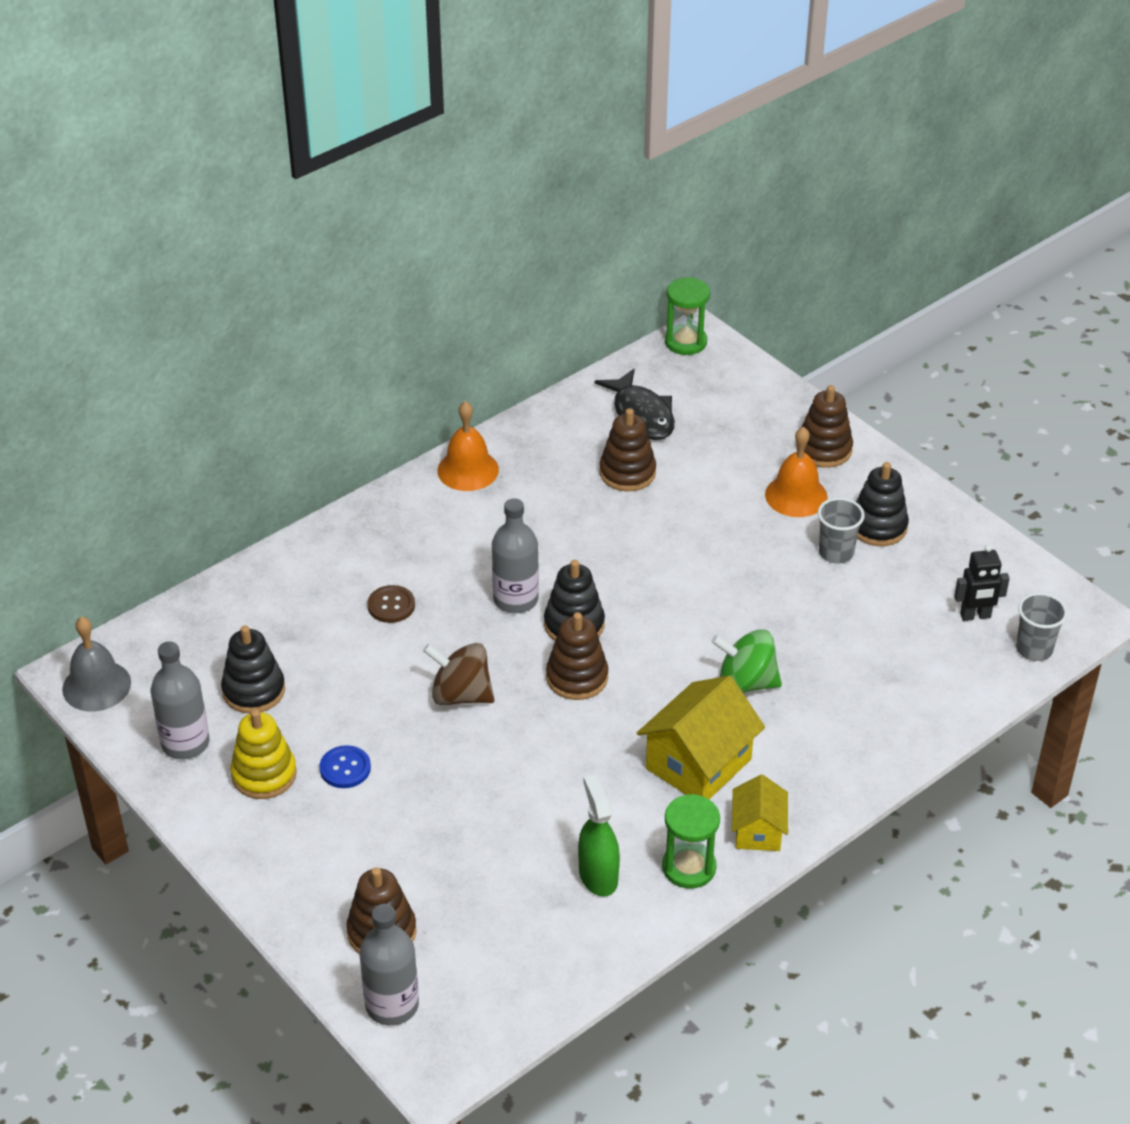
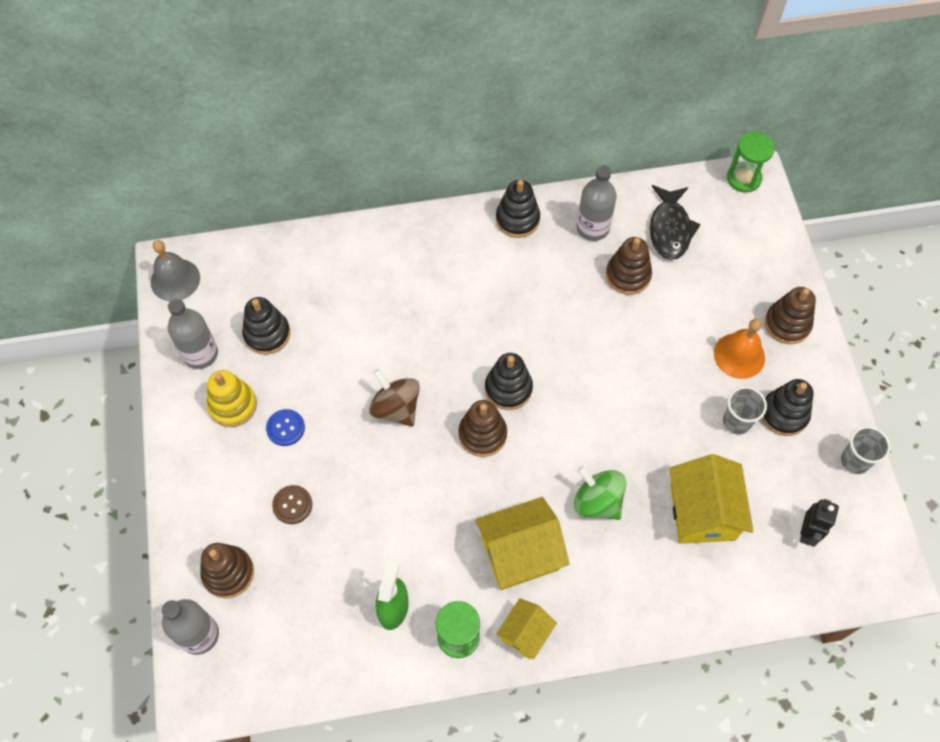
camera: 30 degrees right, 20 degrees up
brown button [367,585,415,623] -> brown button moved to [272,485,312,524]
orange bell [437,401,499,491] -> black stacking toy [496,180,540,238]
grey bottle [492,498,539,613] -> grey bottle moved to [577,165,617,241]
black robot [954,545,1010,621] -> black robot turned 90 degrees counterclockwise [800,499,839,547]
grey cup [1016,592,1068,661] -> grey cup moved to [841,426,891,474]
none -> yellow house [670,454,754,544]

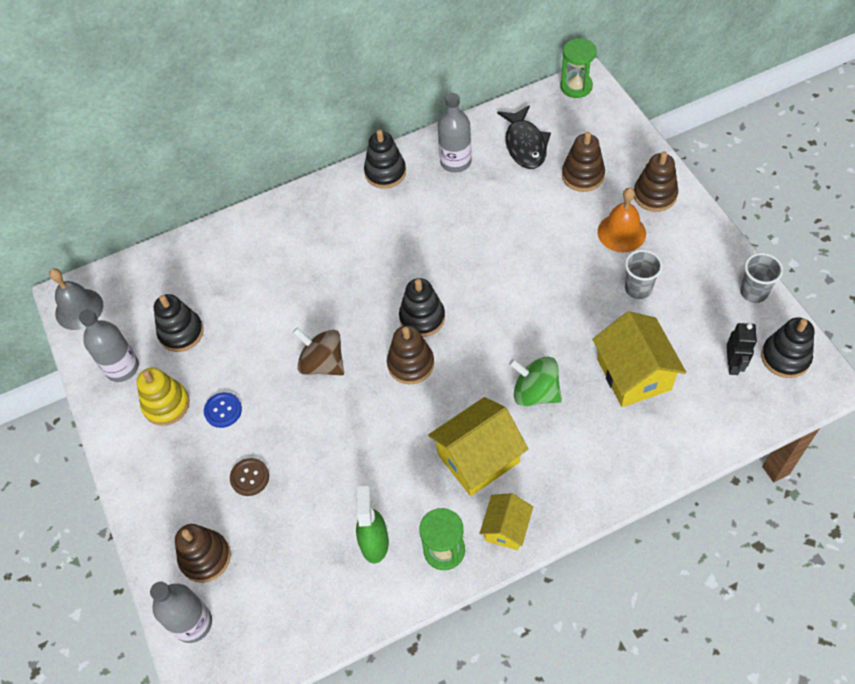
camera: 10 degrees left, 5 degrees down
brown stacking toy [606,237,652,295] -> brown stacking toy moved to [562,132,605,192]
black stacking toy [762,379,814,436] -> black stacking toy moved to [761,317,814,378]

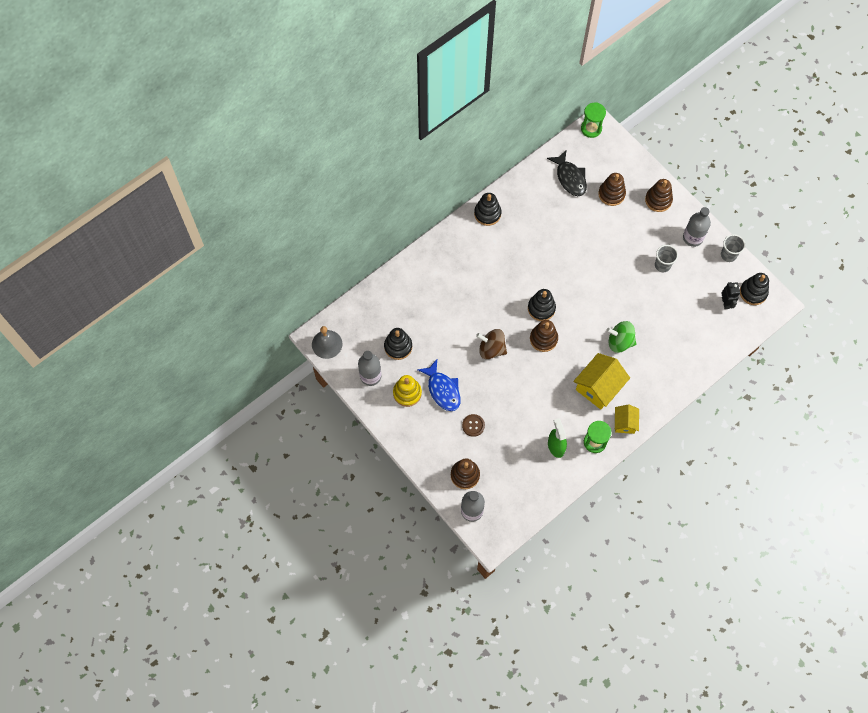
camera: 20 degrees left, 10 degrees up
blue button [204,392,242,428] -> blue fish [417,359,460,411]
grey bottle [437,93,472,173] -> grey bottle moved to [683,207,711,247]
yellow house [593,311,686,407] -> none
orange bell [598,188,646,252] -> none

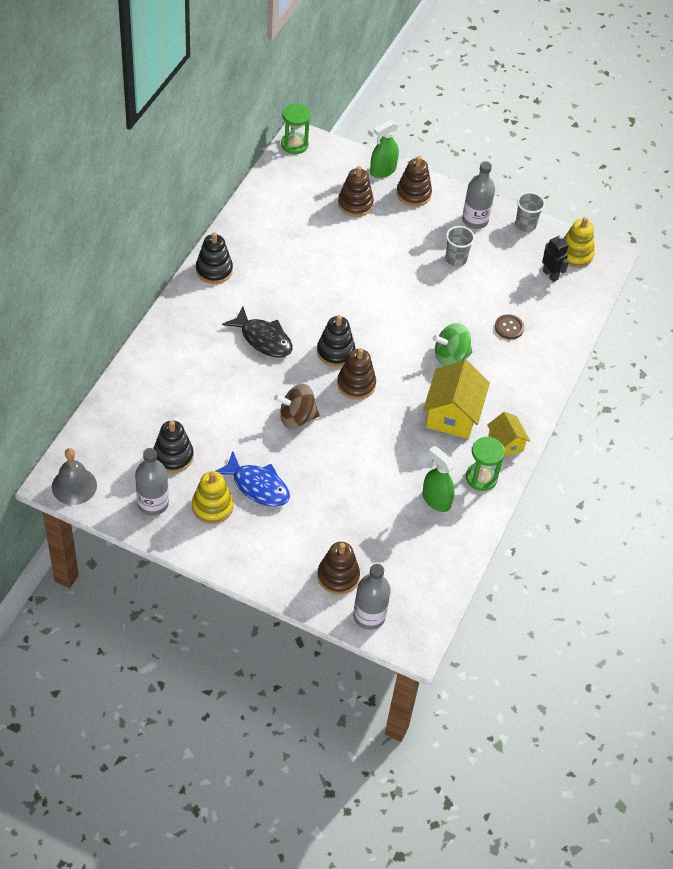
camera: 30 degrees left, 15 degrees down
brown button [462,414,485,437] -> brown button moved to [495,314,524,339]
black fish [547,149,587,196] -> black fish moved to [222,307,292,358]
black stacking toy [740,273,769,305] -> yellow stacking toy [563,217,595,268]
none -> green spray bottle [370,120,399,178]

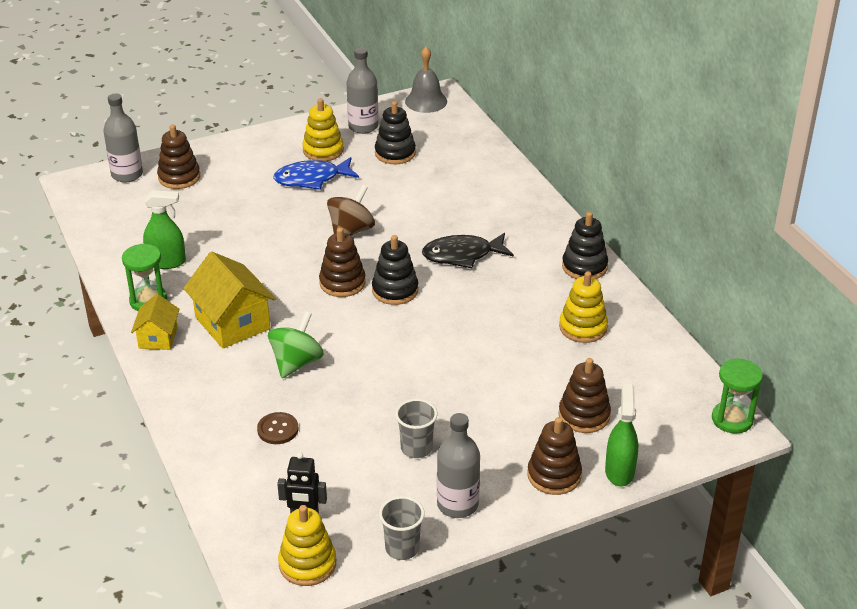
camera: 135 degrees right, 15 degrees down
yellow house [487,412,530,457] -> yellow house turned 75 degrees clockwise [131,294,180,350]
none -> yellow stacking toy [559,271,608,343]

